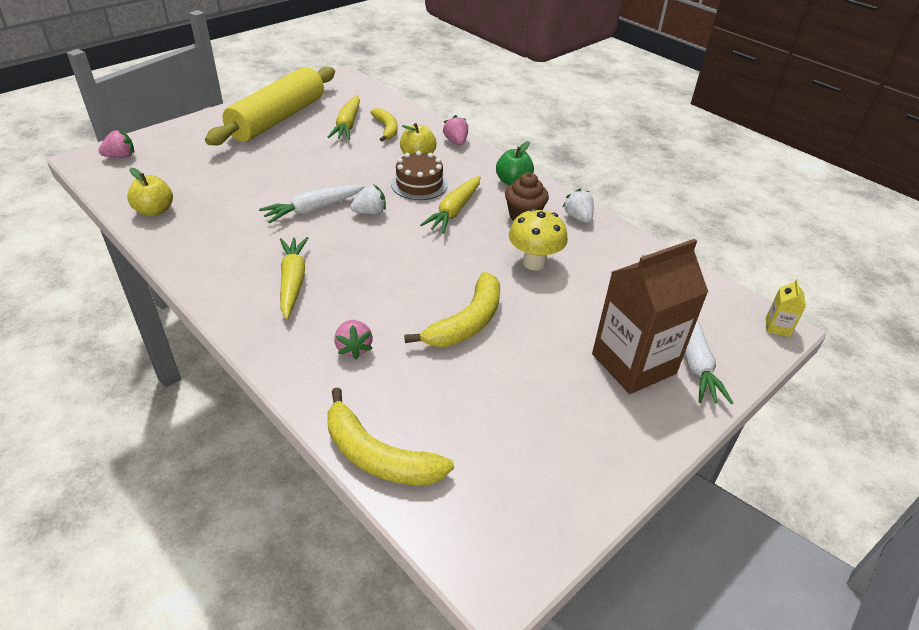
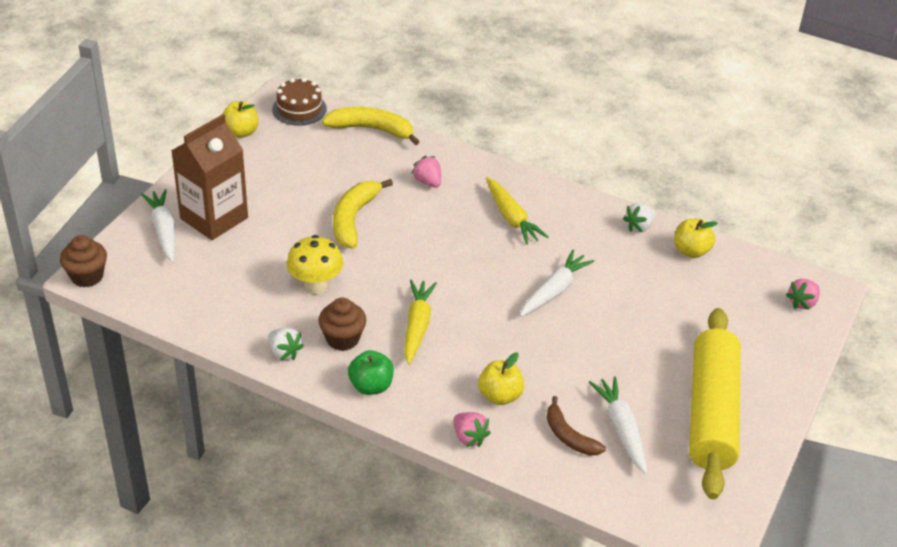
camera: 160 degrees right, 0 degrees up
yellow carrot [327,95,360,140] -> white carrot [589,376,647,474]
white strawberry [350,184,386,214] -> white strawberry moved to [623,203,656,232]
yellow banana [370,108,398,142] -> brown banana [547,396,606,456]
brown cake [391,151,448,200] -> brown cake moved to [272,78,327,126]
yellow carton [766,279,806,337] -> brown cupcake [60,235,107,287]
none -> yellow apple [222,101,258,138]

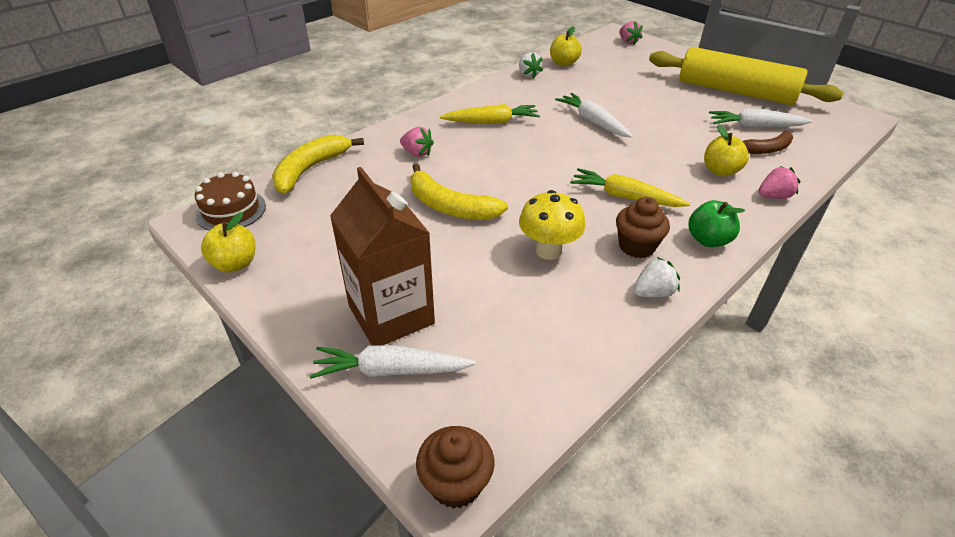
camera: 70 degrees left, 0 degrees up
pink strawberry [411,156,441,188] -> pink strawberry turned 135 degrees counterclockwise [400,127,434,157]

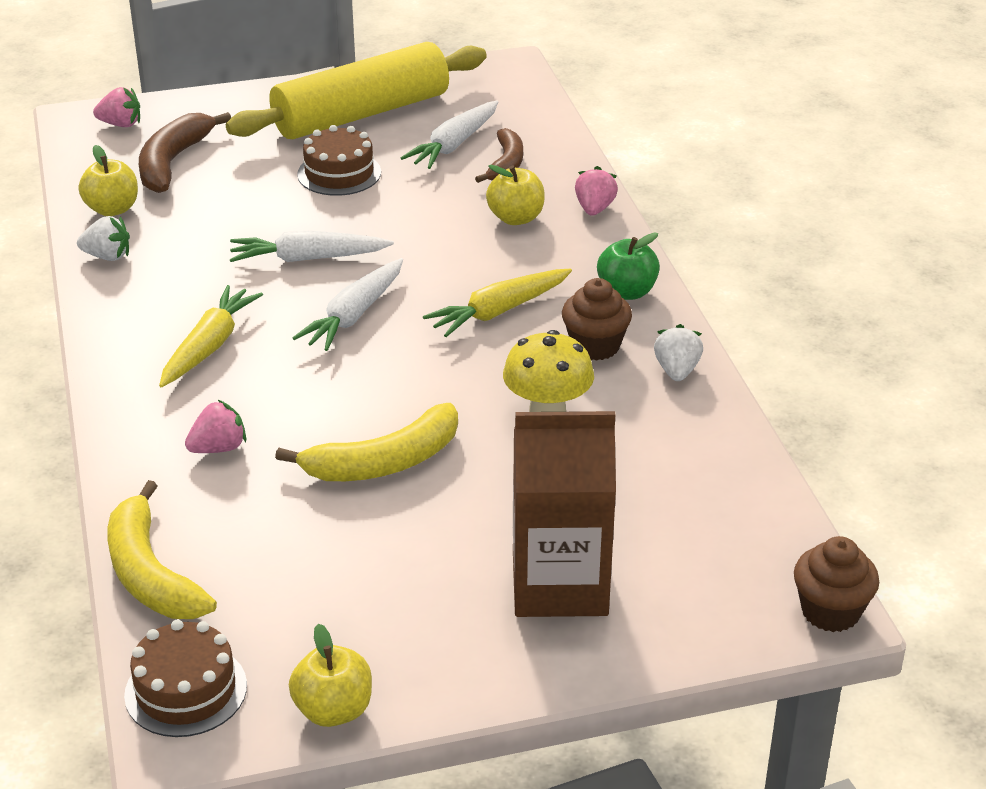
camera: 60 degrees left, 5 degrees down
white carrot [310,345,476,379] -> white carrot moved to [292,258,403,351]
none -> brown banana [139,112,231,193]
none -> brown cake [297,125,381,196]

